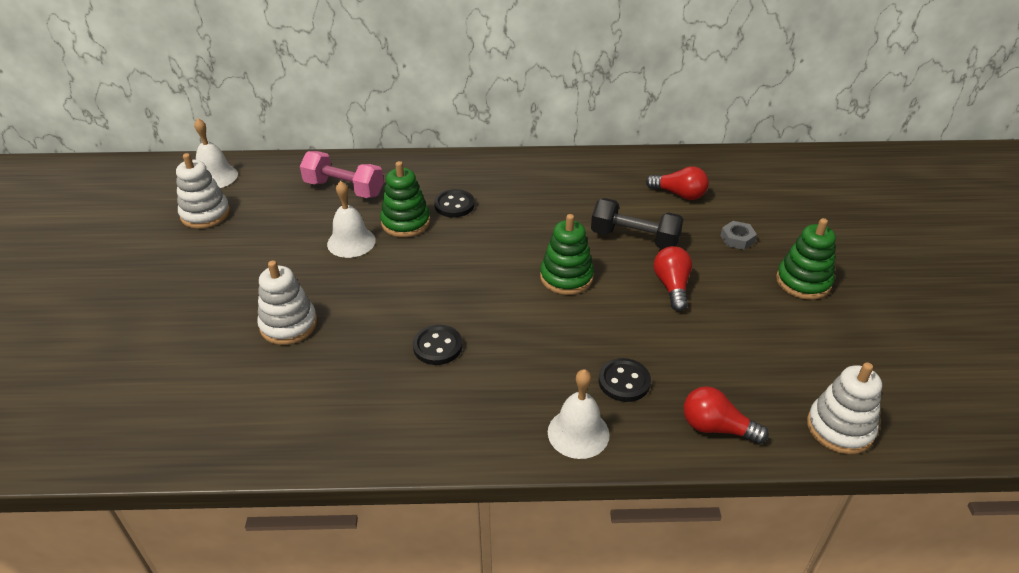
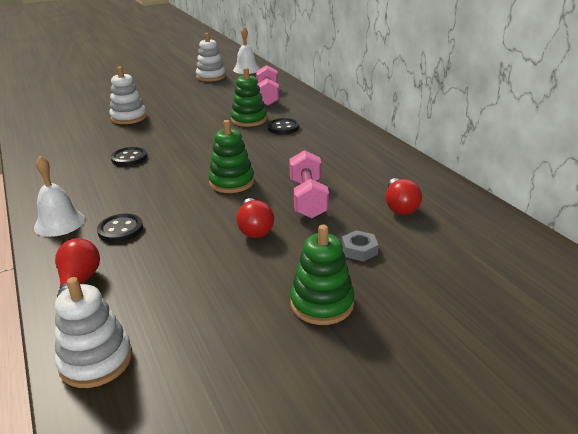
camera: 65 degrees right, 10 degrees down
white bell [327,181,376,258] -> none
black dumbbell [591,198,683,249] -> pink dumbbell [289,150,329,219]
red light bulb [654,246,692,311] -> red light bulb turned 105 degrees clockwise [236,198,274,238]

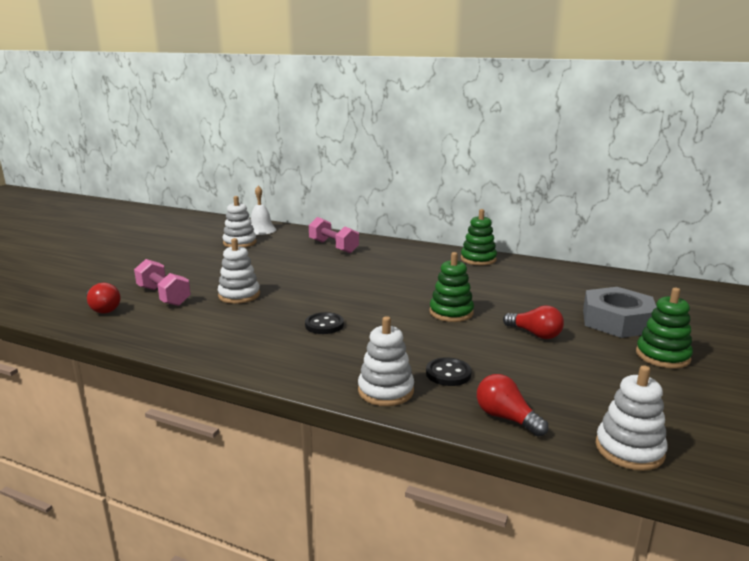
camera: 40 degrees left, 10 degrees down
white bell [34,156,85,237] -> white stacking toy [358,316,414,406]
green stacking toy [231,68,267,127] -> green stacking toy moved to [461,209,497,265]
black button [268,118,299,134] -> none
pink dumbbell [289,150,329,219] -> pink dumbbell moved to [134,259,191,306]
grey nut [342,230,379,262] -> grey nut [583,287,657,338], size x2.41
red light bulb [386,178,422,215] -> red light bulb moved to [87,283,121,314]

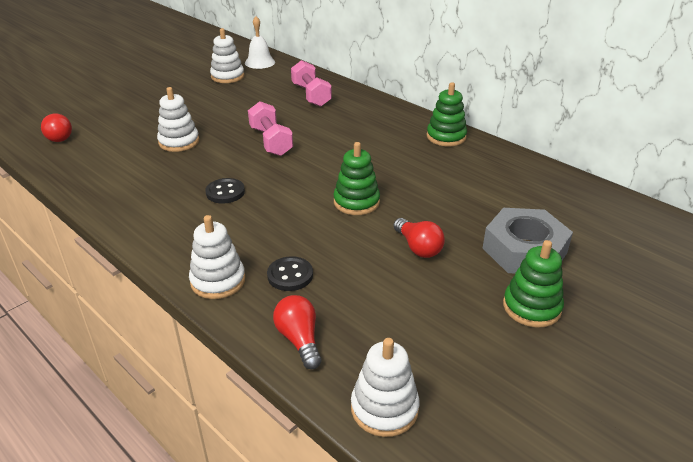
camera: 20 degrees right, 15 degrees up
pink dumbbell [134,259,191,306] -> pink dumbbell moved to [248,101,293,156]

